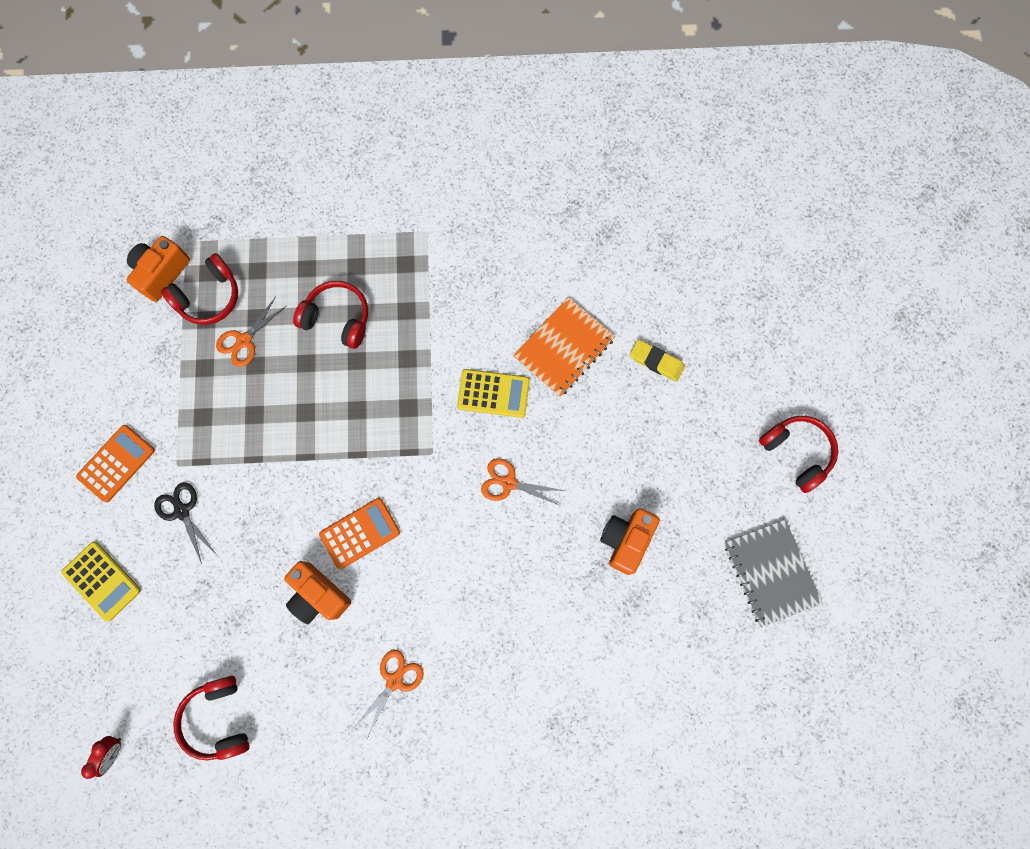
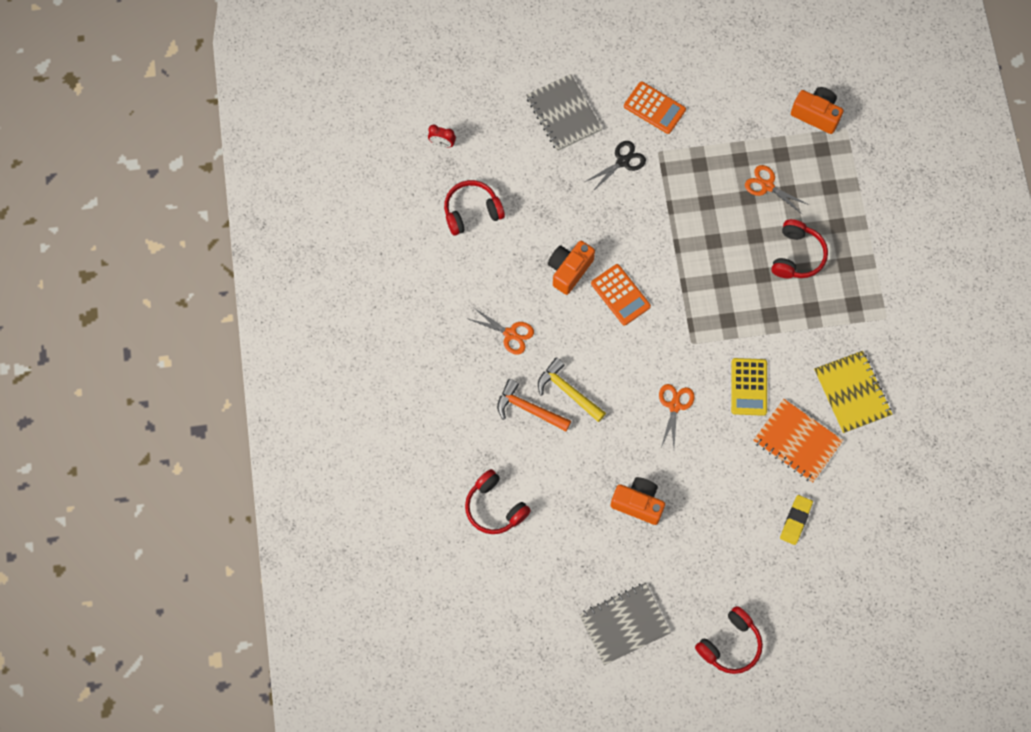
camera: 85 degrees right, 5 degrees down
yellow calculator [61,542,141,622] -> grey notebook [526,74,602,151]
red headphones [161,253,238,325] -> red headphones moved to [465,469,531,534]
none -> orange hammer [497,379,571,431]
none -> yellow hammer [538,357,606,422]
none -> yellow notebook [814,351,892,433]

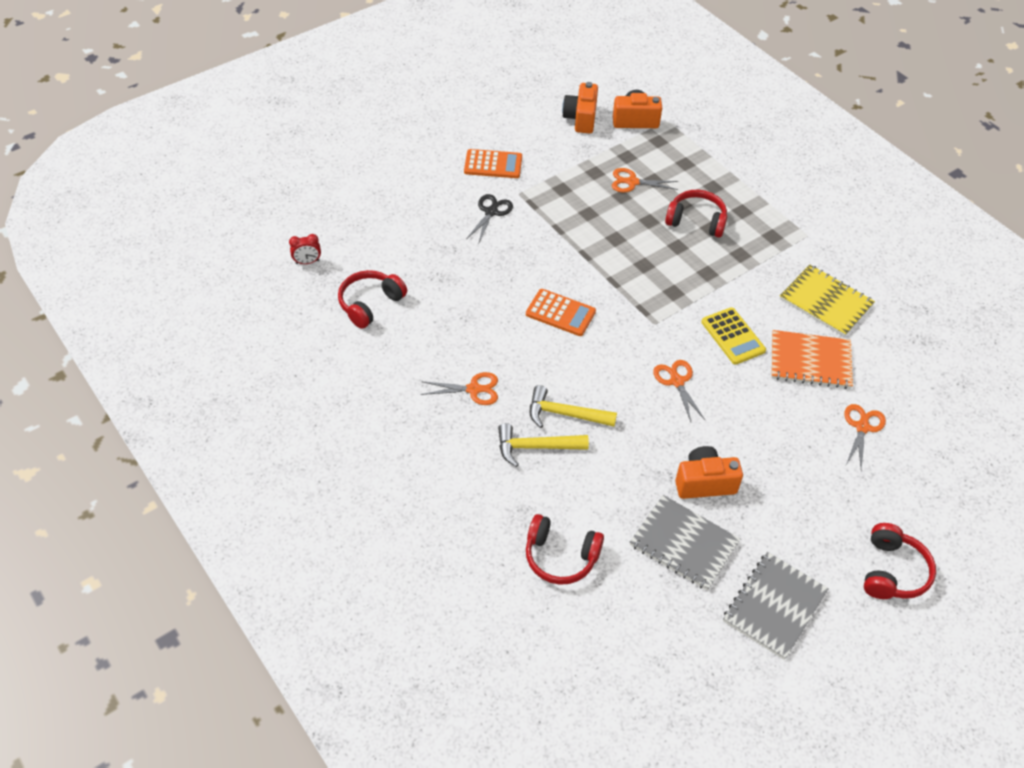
camera: 30 degrees left, 20 degrees down
orange hammer [497,379,571,431] -> yellow hammer [498,423,589,467]
grey notebook [526,74,602,151] -> grey notebook moved to [630,495,740,591]
orange camera [548,241,595,295] -> orange camera moved to [562,82,598,133]
red headphones [771,219,828,278] -> red headphones turned 60 degrees counterclockwise [665,190,727,238]
yellow eraser [780,495,813,545] -> orange scissors [844,404,886,470]

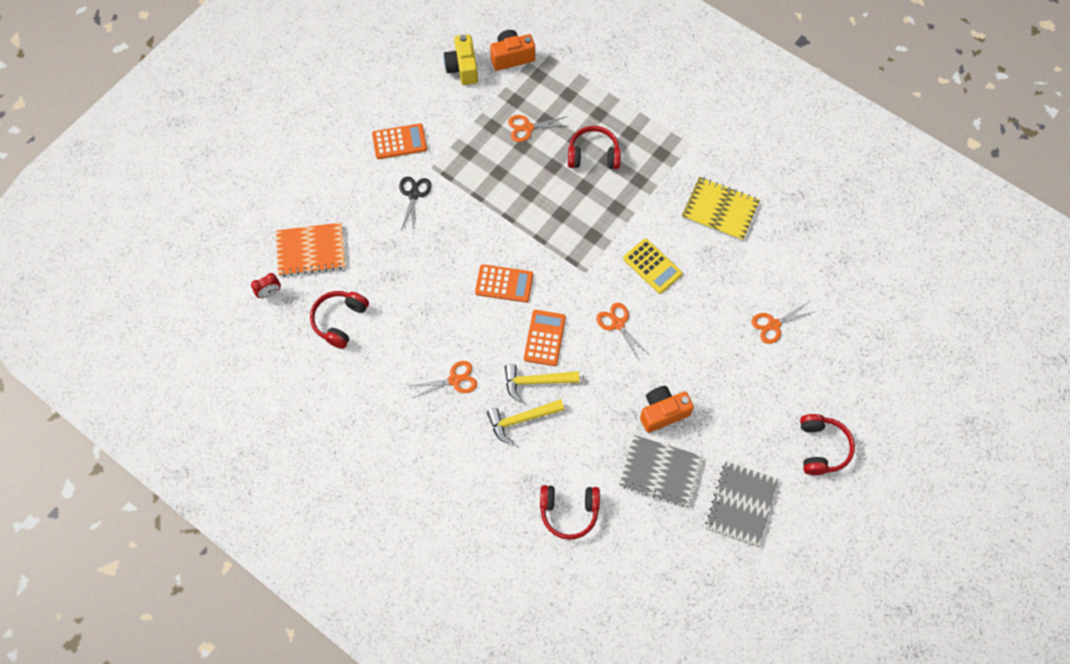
camera: 15 degrees left, 15 degrees up
orange camera [562,82,598,133] -> yellow camera [444,34,478,85]
orange notebook [771,330,853,389] -> orange notebook moved to [276,222,345,277]
orange scissors [844,404,886,470] -> orange scissors turned 120 degrees counterclockwise [751,302,814,344]
none -> orange calculator [524,310,566,366]

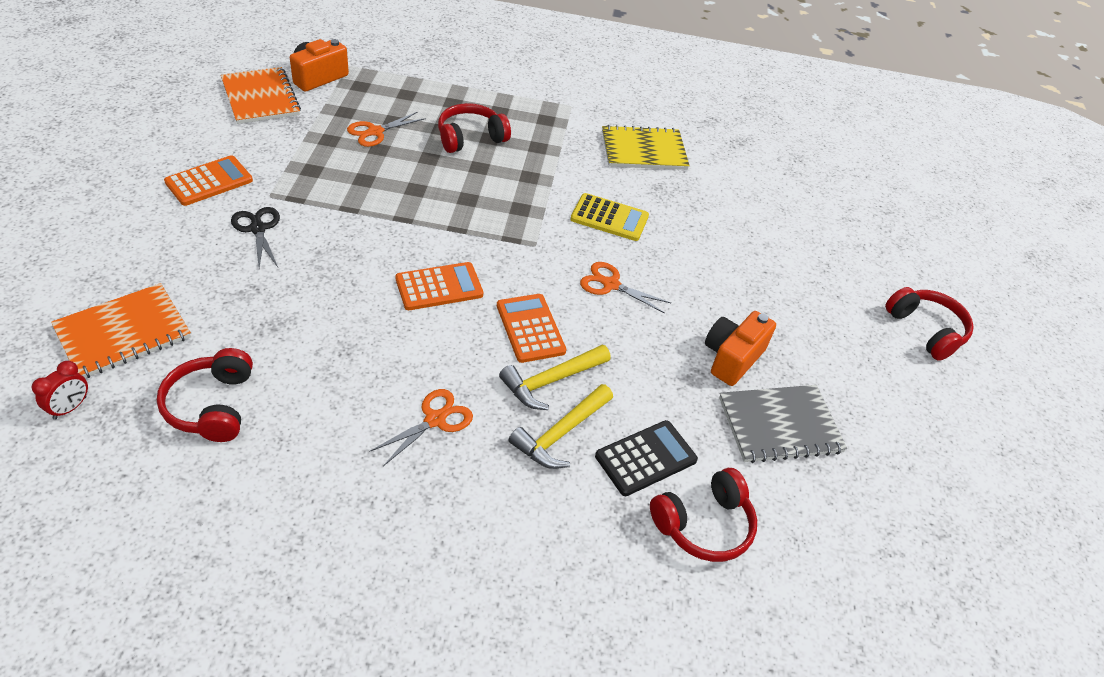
camera: 35 degrees left, 20 degrees down
yellow camera [444,34,478,85] -> orange notebook [221,67,301,124]
grey notebook [705,461,778,547] -> none
orange scissors [751,302,814,344] -> none
none -> black calculator [595,420,698,496]

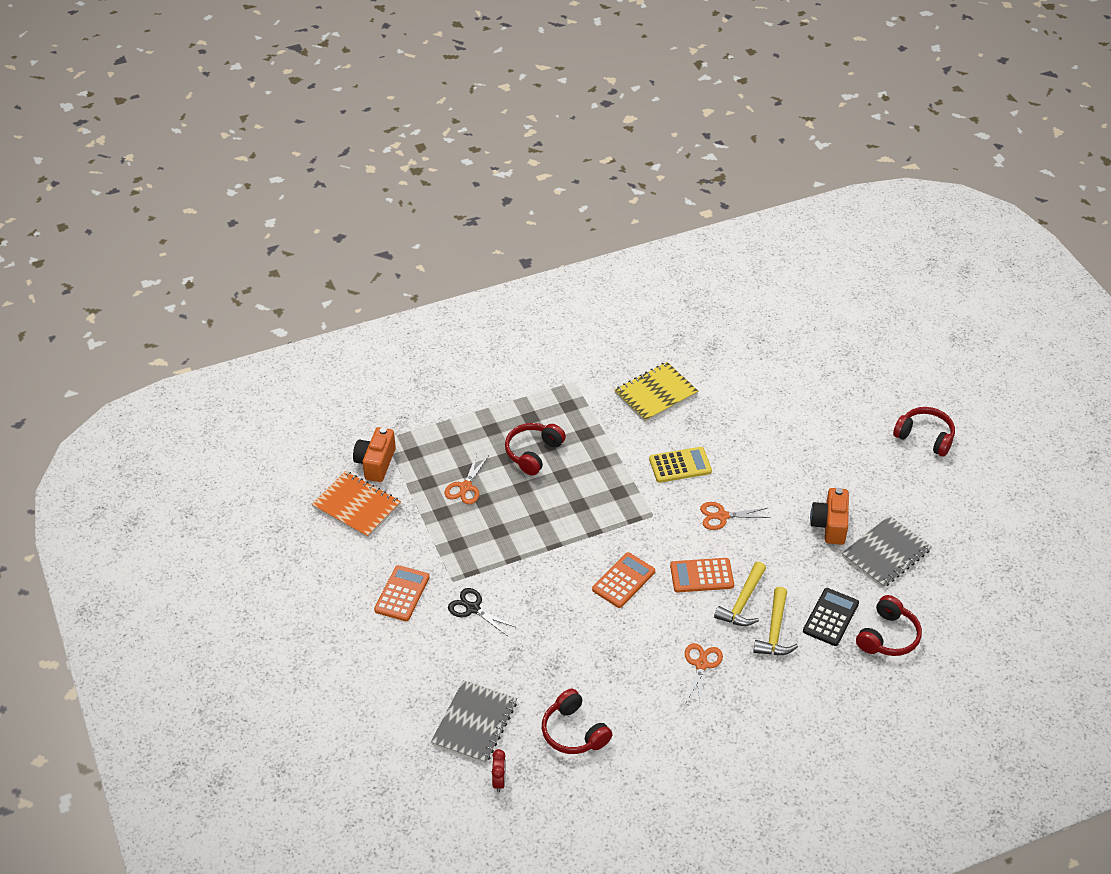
camera: 25 degrees left, 0 degrees up
orange notebook [51,283,191,378] -> grey notebook [431,680,517,764]
orange calculator [497,294,566,363] -> orange calculator turned 45 degrees counterclockwise [670,558,734,592]

